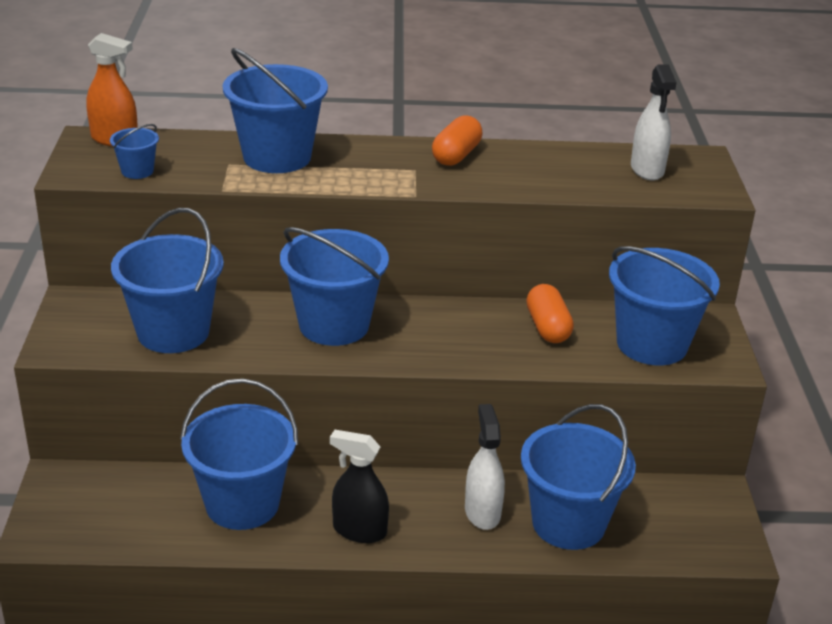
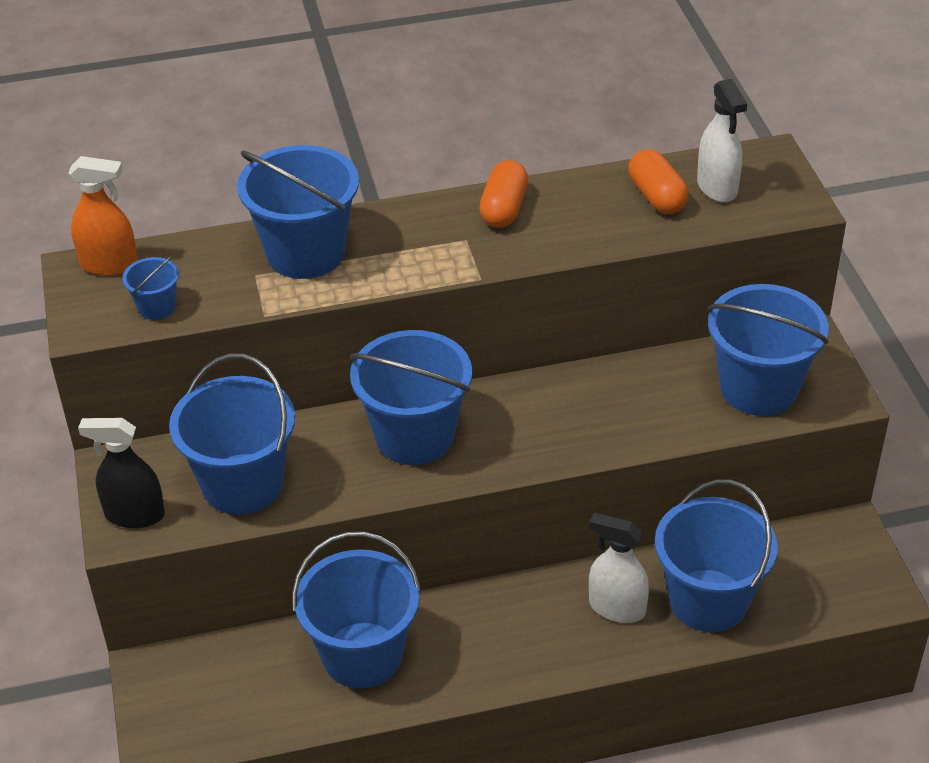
camera: 10 degrees left, 10 degrees up
black spray bottle [330,430,389,543] -> black spray bottle moved to [78,418,165,528]
white spray bottle [465,404,505,530] -> white spray bottle turned 45 degrees counterclockwise [589,513,649,623]
orange capsule [526,284,574,343] -> orange capsule moved to [628,149,689,214]

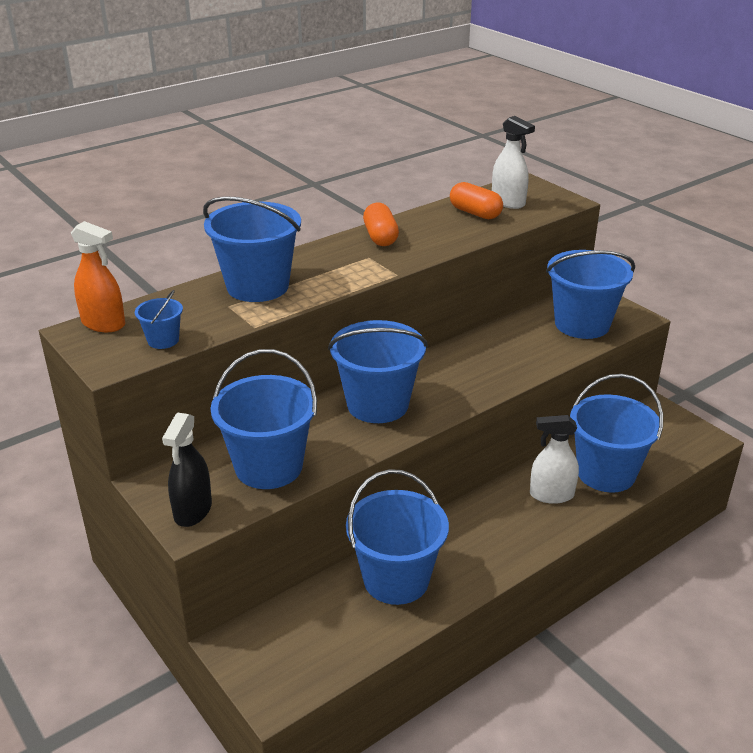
camera: 25 degrees left, 10 degrees down
orange spray bottle [68,156,138,276] -> orange spray bottle turned 45 degrees clockwise [71,221,125,332]
black spray bottle [78,418,165,528] -> black spray bottle turned 60 degrees counterclockwise [162,413,212,527]

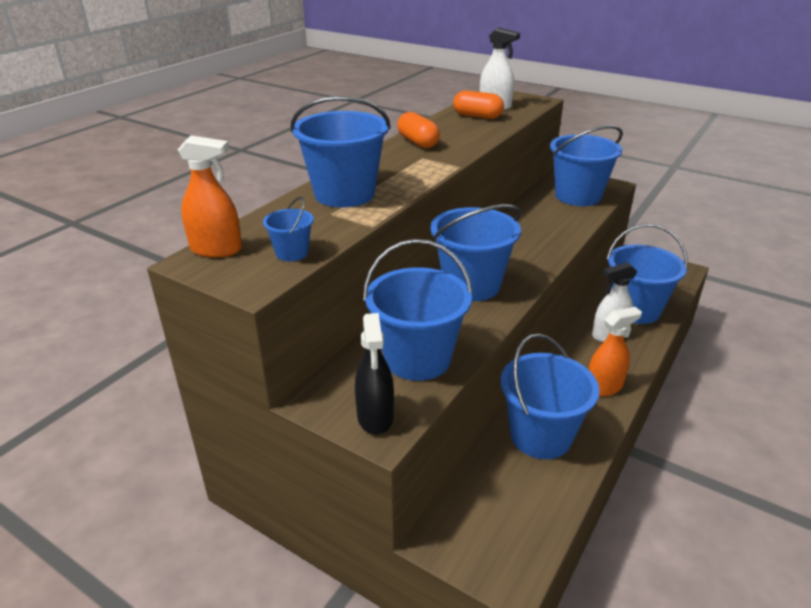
camera: 20 degrees left, 0 degrees up
none -> orange spray bottle [588,307,642,396]

